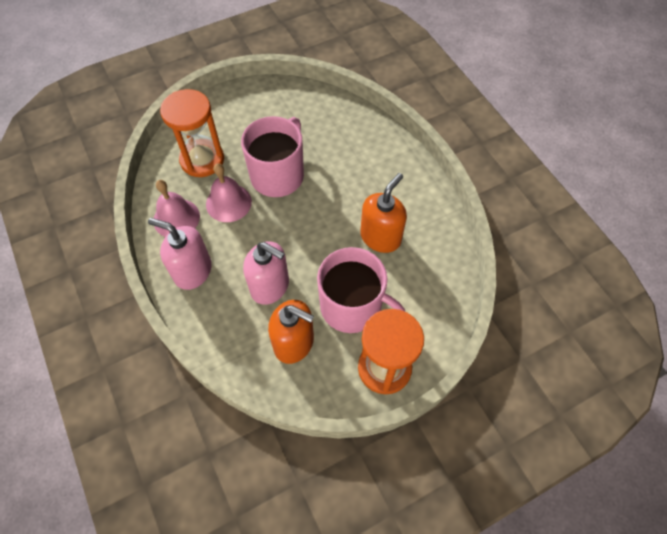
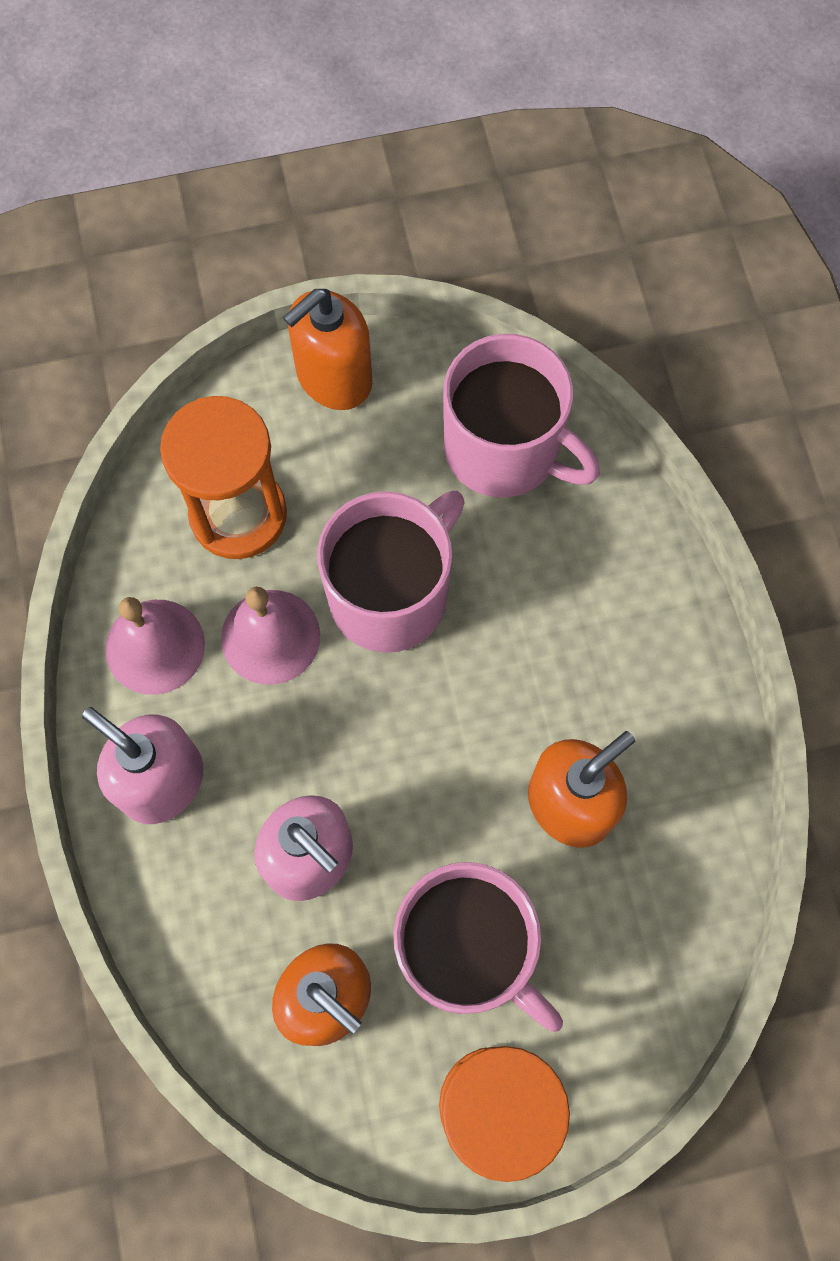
camera: 15 degrees right, 10 degrees up
none -> orange soap dispenser [283,289,373,410]
none -> pink mug [443,334,600,498]

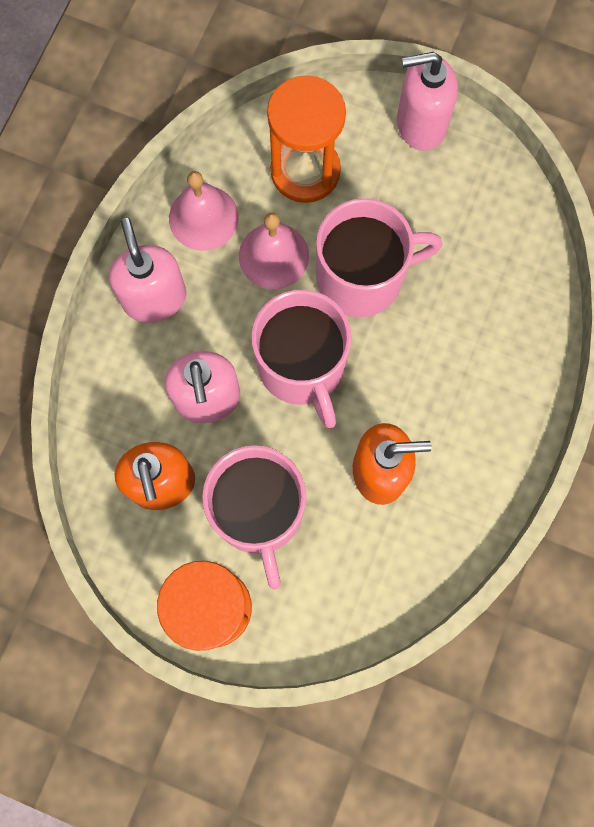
camera: 35 degrees right, 5 degrees up
orange soap dispenser [283,289,373,410] -> pink soap dispenser [397,52,458,151]
pink mug [443,334,600,498] -> pink mug moved to [251,290,351,428]

